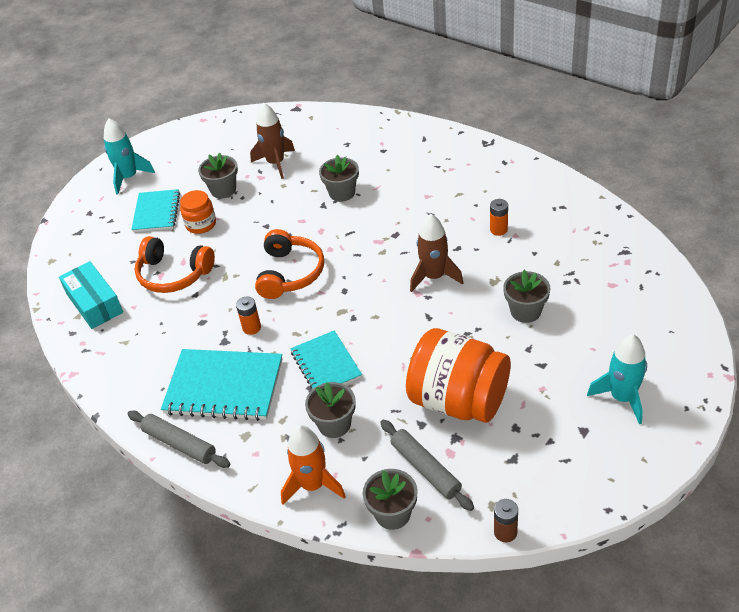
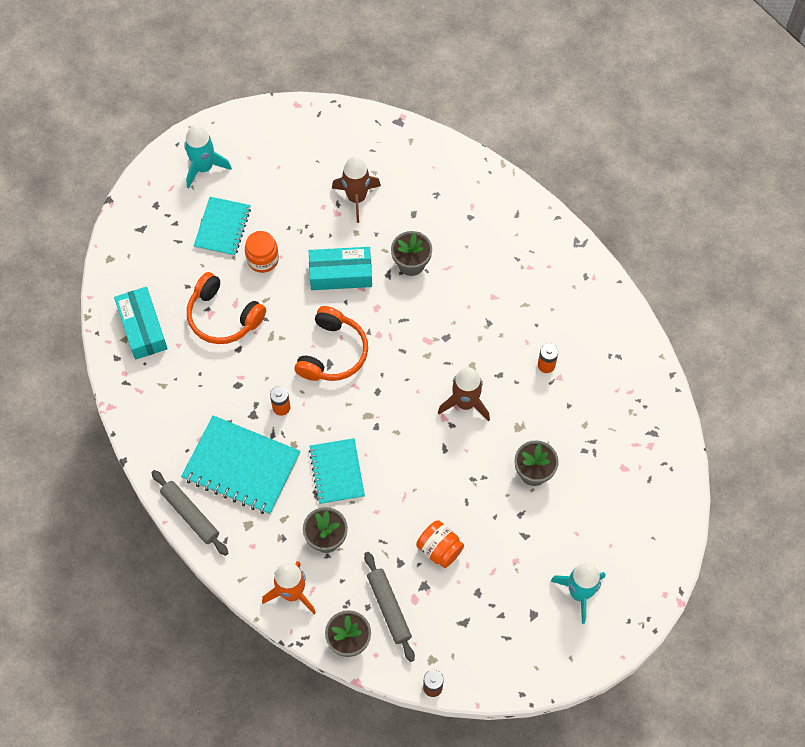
camera: 10 degrees right, 20 degrees up
grey flower pot [198,153,238,199] -> none
orange jar [406,328,511,423] -> orange jar [416,520,464,568], size x0.50
none -> turquoise box [309,247,372,290]

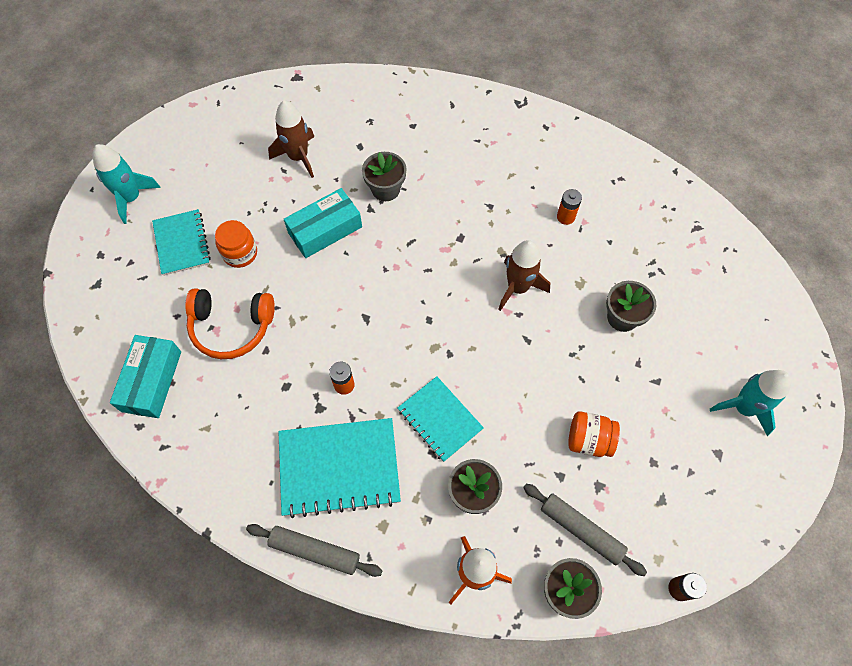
camera: 30 degrees left, 0 degrees up
turquoise box [114,287,168,360] -> turquoise box turned 60 degrees clockwise [110,335,181,418]
orange headphones [294,306,368,381] -> none

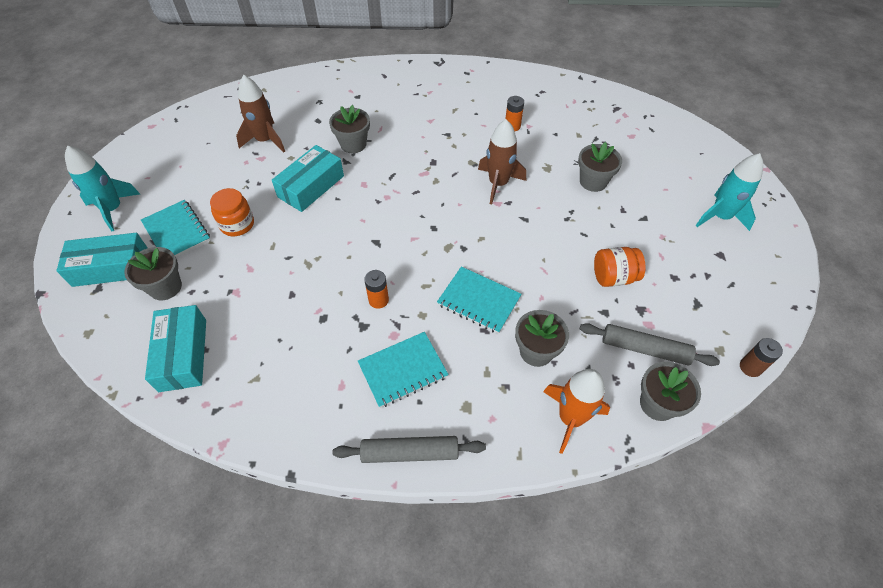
camera: 20 degrees left, 10 degrees down
orange headphones [185,288,275,359] -> none
turquoise notebook [278,418,401,518] -> turquoise notebook [358,332,449,408], size x0.64
none -> turquoise box [56,233,147,287]
none -> grey flower pot [124,247,182,300]

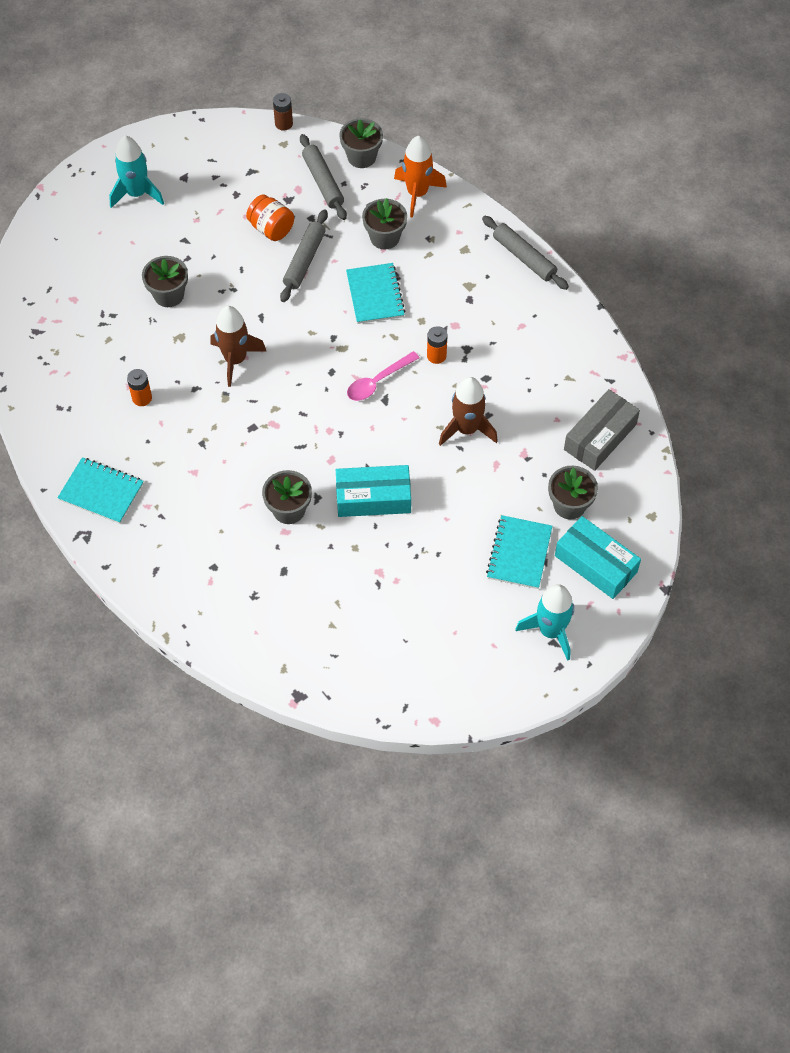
camera: 130 degrees left, 5 degrees up
turquoise box [145,305,206,392] -> grey box [564,389,640,471]
orange jar [210,188,254,236] -> none
brown rocket [236,75,285,152] -> brown rocket moved to [439,377,498,446]
turquoise notebook [358,332,449,408] -> turquoise notebook moved to [57,457,144,524]
none -> grey rolling pin [280,209,328,302]
none -> pink spoon [347,351,419,401]

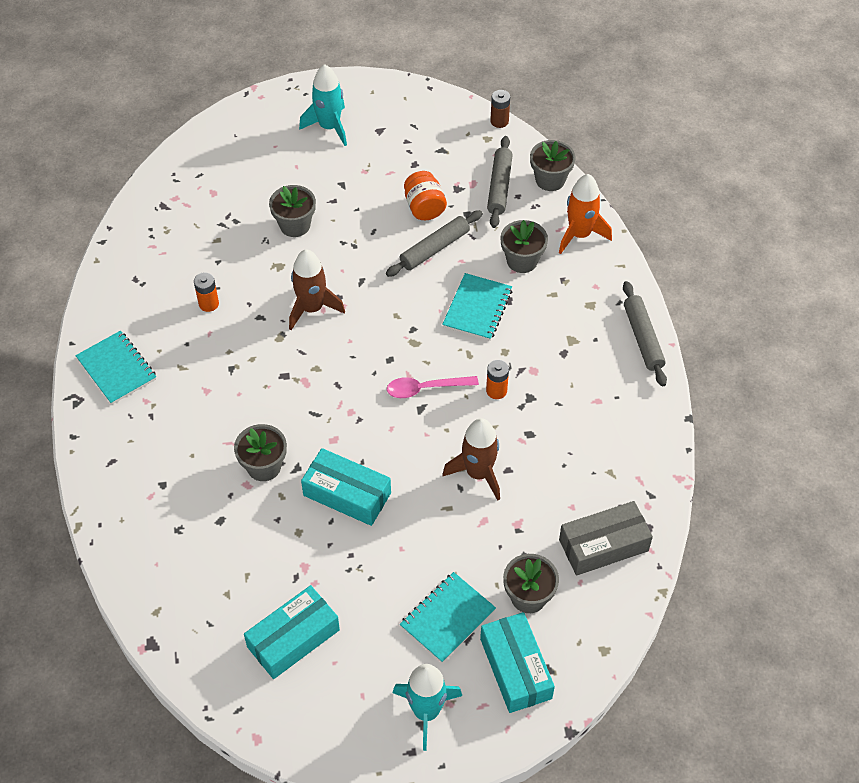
camera: 30 degrees right, 5 degrees down
none -> turquoise box [244,585,340,679]

